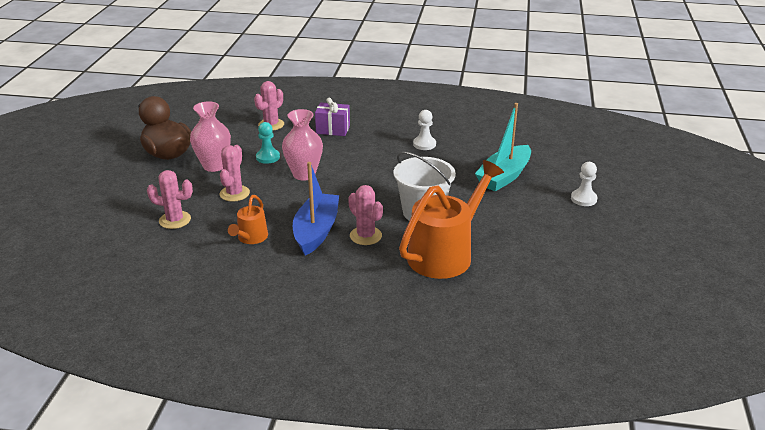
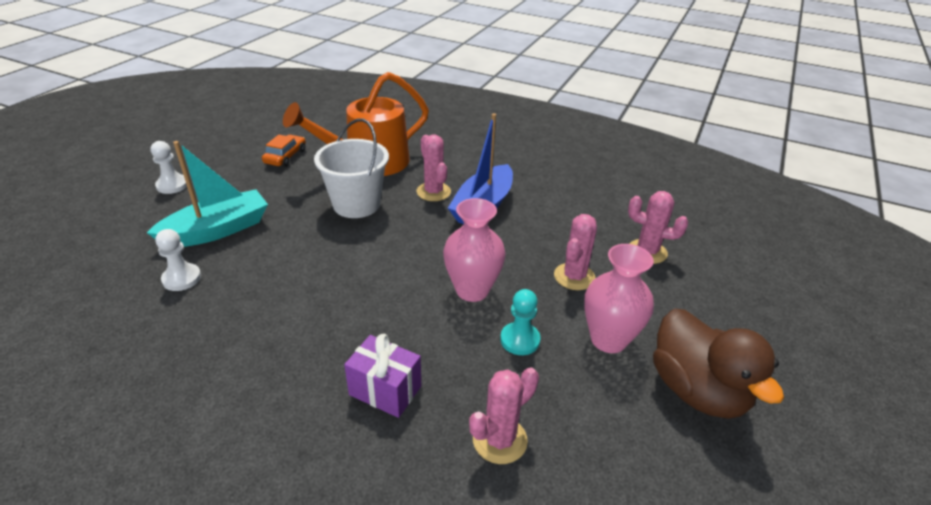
camera: 165 degrees left, 5 degrees up
orange watering can [228,195,268,244] -> none
white pawn [413,110,436,150] -> white pawn moved to [155,229,201,291]
none -> orange car [262,135,306,167]

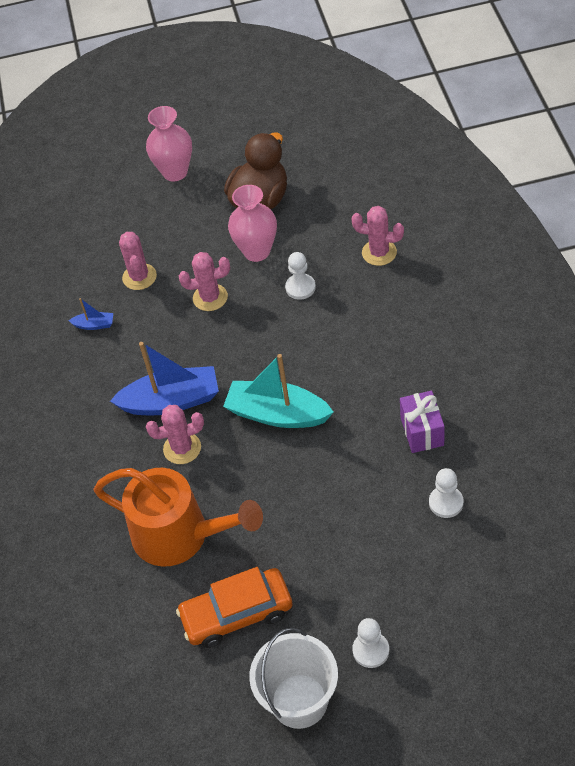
camera: 120 degrees left, 15 degrees up
turquoise boat [147,141,268,247] -> turquoise boat moved to [223,354,334,428]
orange car [262,135,306,167] -> orange car [176,567,293,648], size x1.66
white bucket [314,118,389,218] -> white bucket moved to [249,628,338,729]
purple gift [344,334,421,418] -> purple gift moved to [400,391,444,453]
pink cactus [416,134,451,201] -> pink cactus turned 45 degrees clockwise [146,405,204,464]
pink vase [443,198,506,302] -> pink vase moved to [146,106,192,181]
turquoise pawn [500,289,541,355] -> white pawn [285,252,316,300]
none -> blue boat [69,298,113,330]

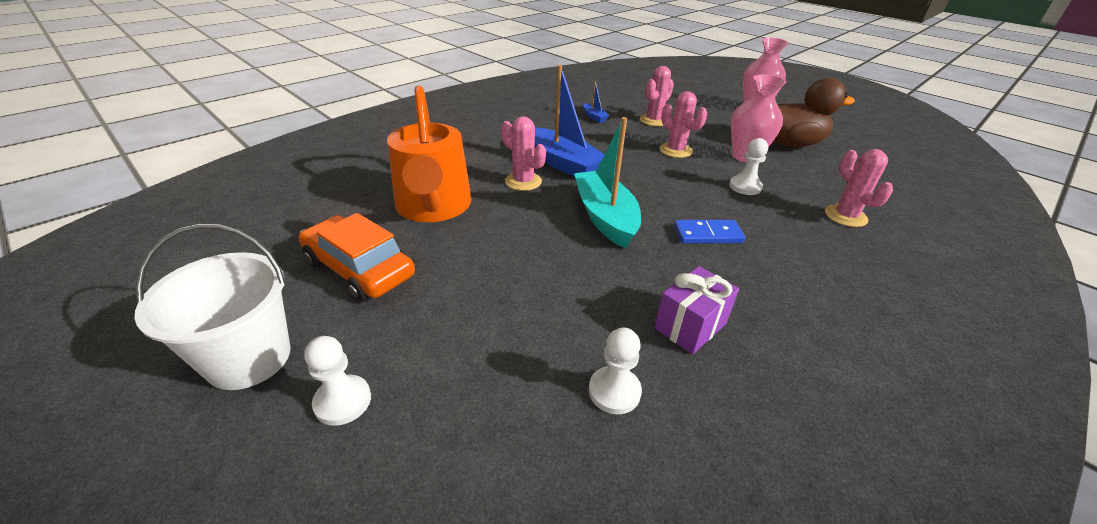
camera: 50 degrees right, 15 degrees down
none -> blue domino [674,220,745,244]

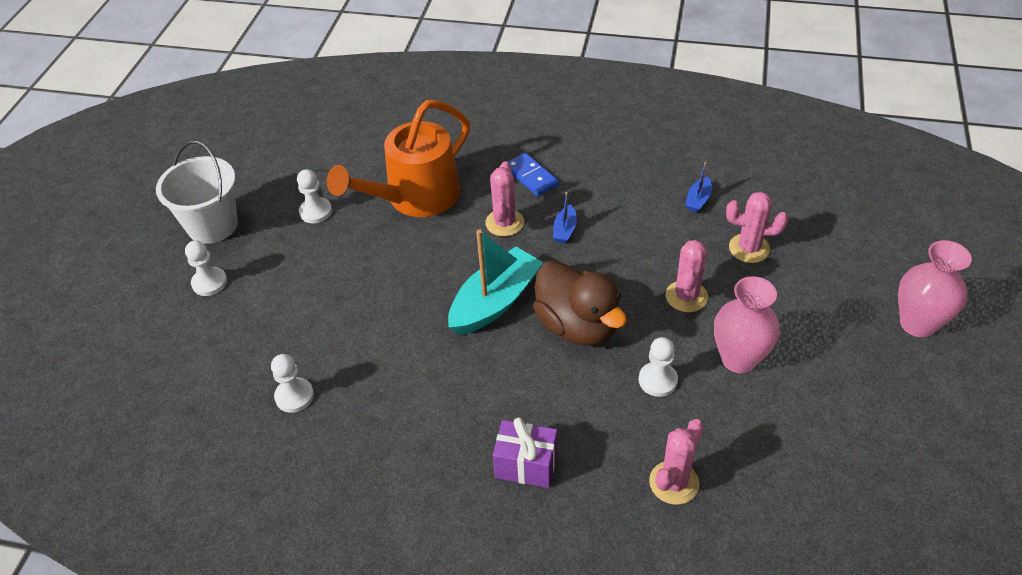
camera: 60 degrees right, 10 degrees up
orange car [298,213,415,301] -> white pawn [297,169,332,223]
blue boat [535,65,604,177] -> blue boat [553,192,577,243], size x0.44
purple gift [654,266,739,354] -> purple gift moved to [493,417,557,488]
blue domino [674,220,745,244] -> blue domino moved to [508,153,559,196]
brown duck [774,78,855,147] -> brown duck moved to [533,261,627,346]

